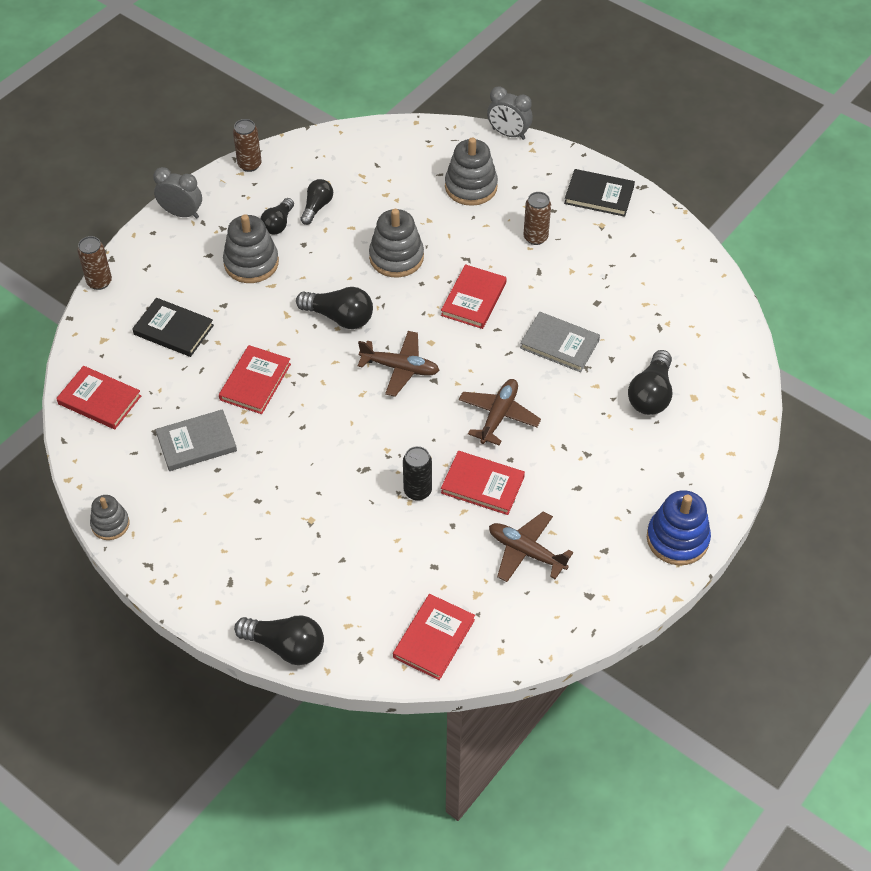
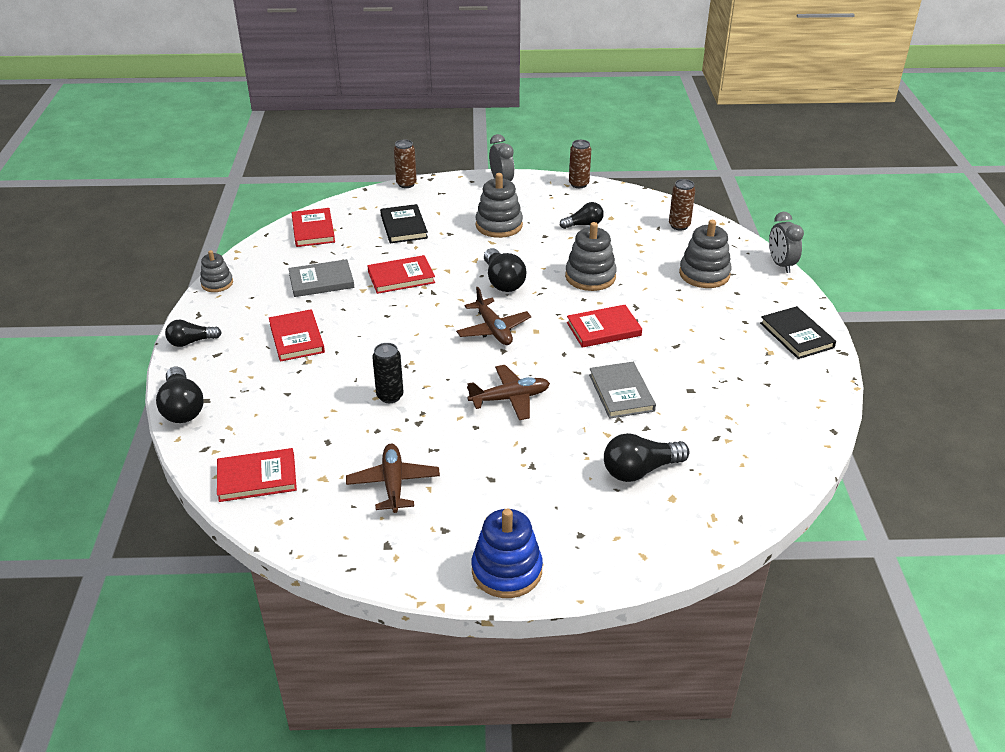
camera: 50 degrees right, 15 degrees down
grey book [155,409,237,471] -> grey book turned 45 degrees counterclockwise [288,259,354,297]
black light bulb [261,198,294,234] -> black light bulb moved to [165,320,222,347]
red book [441,451,525,515] -> red book moved to [269,309,325,362]
brown can [523,192,551,245] -> brown can moved to [669,179,695,230]

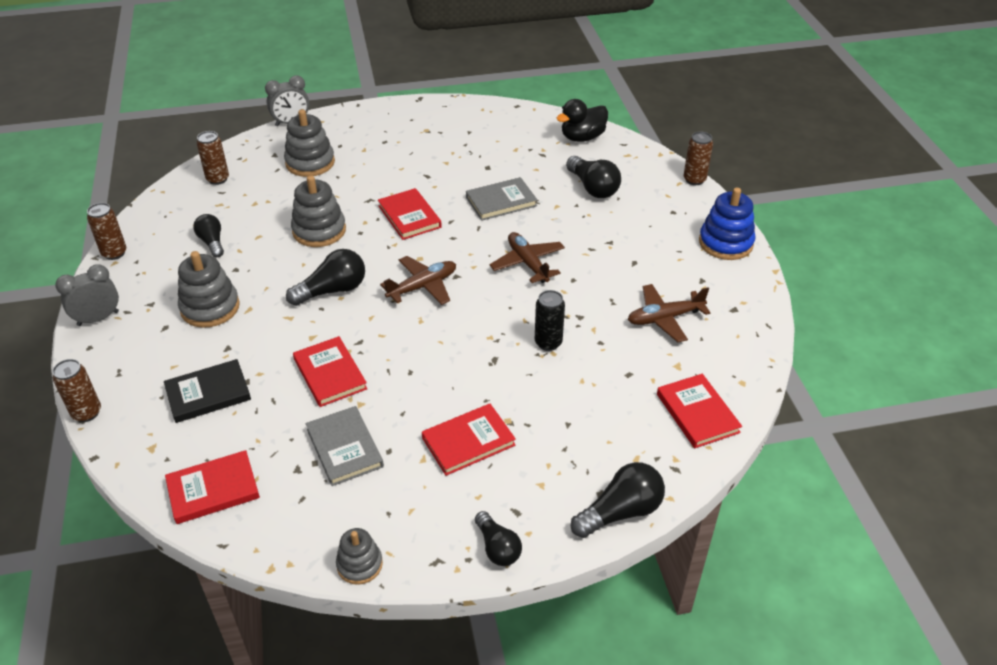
camera: 100 degrees left, 5 degrees up
black book [760,306,836,359] -> none
none -> black duck [557,99,608,142]
none -> brown can [683,131,713,185]

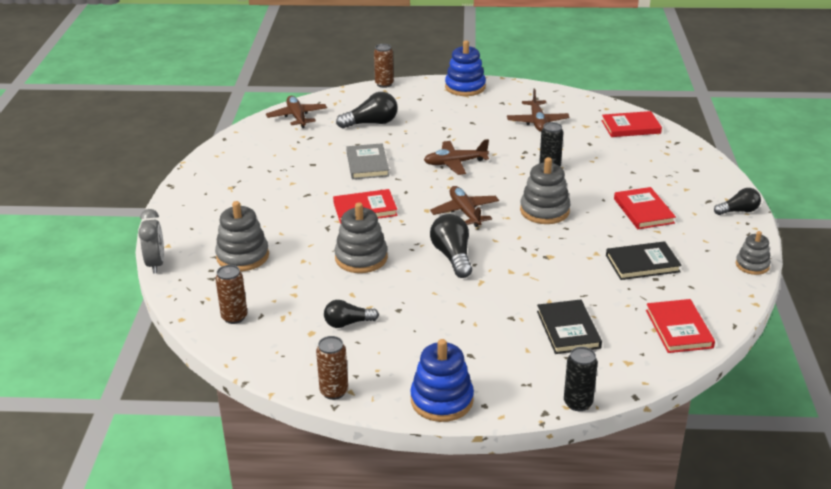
camera: 75 degrees left, 10 degrees down
brown can [52,359,101,422] -> black can [564,347,598,411]
grey clock [55,264,119,326] -> blue stacking toy [410,339,474,422]
grey stacking toy [178,251,240,328] -> grey stacking toy moved to [520,157,570,224]
red book [293,336,367,407] -> none
grey book [306,406,384,486] -> black book [606,241,682,280]
black duck [557,99,608,142] -> brown plane [266,96,327,128]
black light bulb [571,462,665,538] -> none

